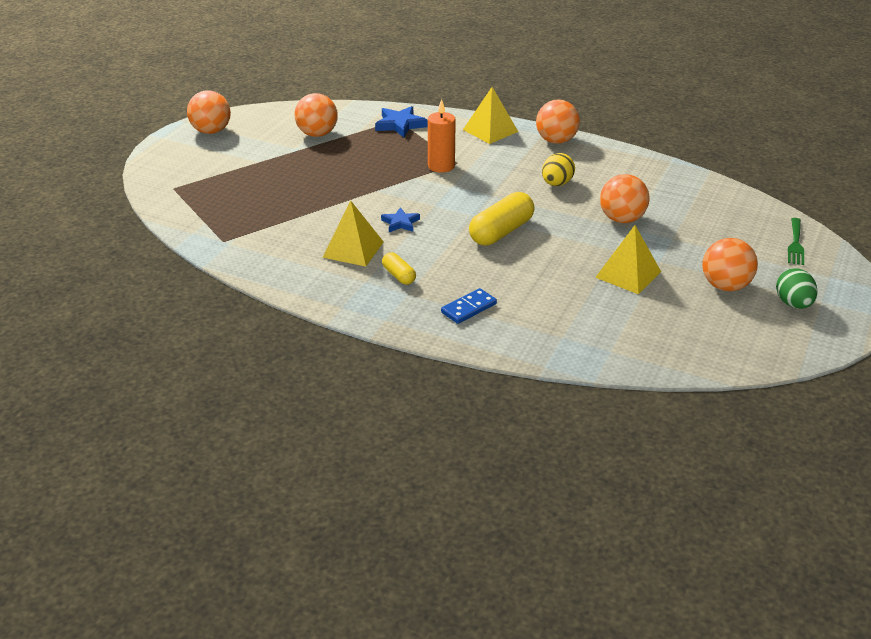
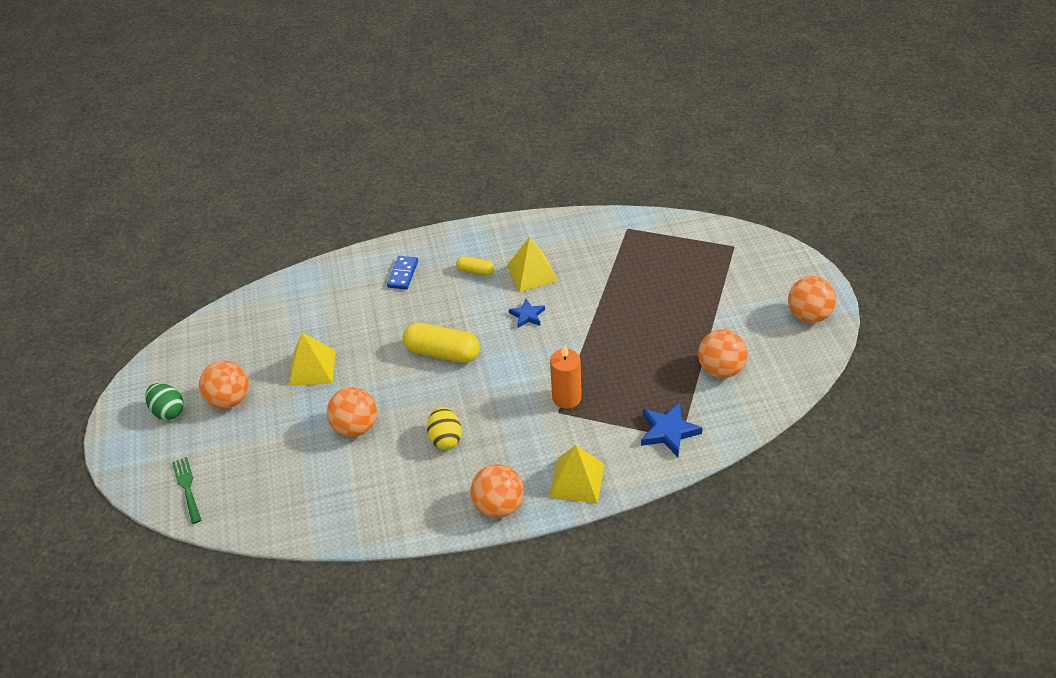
camera: 145 degrees right, 10 degrees up
yellow capsule [469,192,535,245] -> yellow capsule turned 75 degrees counterclockwise [403,323,480,363]

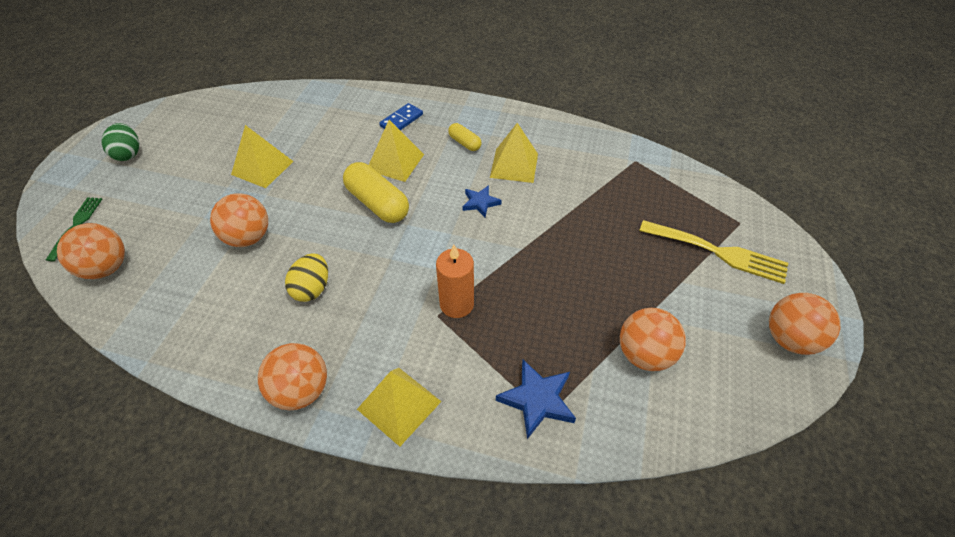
camera: 25 degrees right, 5 degrees up
orange ball [199,361,249,409] -> orange ball moved to [57,223,125,279]
none -> yellow pyramid [369,120,424,182]
none -> yellow fork [639,220,788,284]

